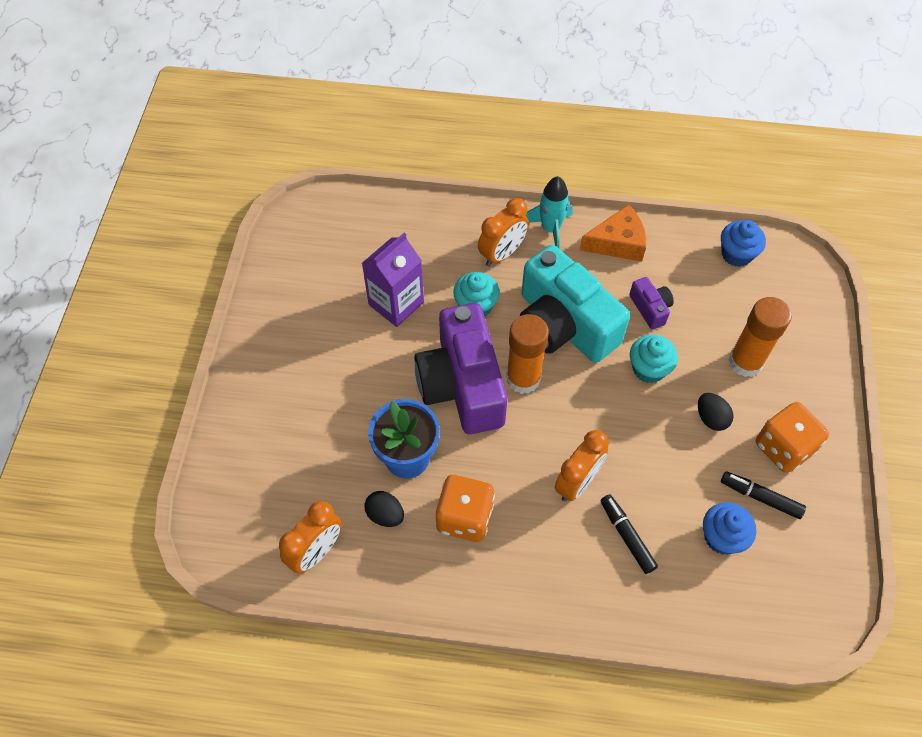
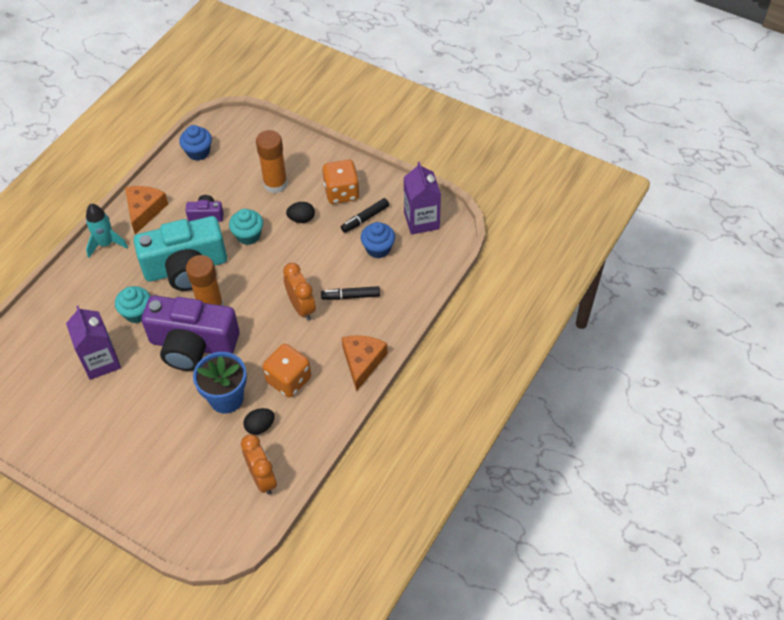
camera: 65 degrees left, 5 degrees down
orange clock [478,198,529,266] -> none
none -> orange cheese [342,335,388,391]
none -> purple carton [404,162,441,235]

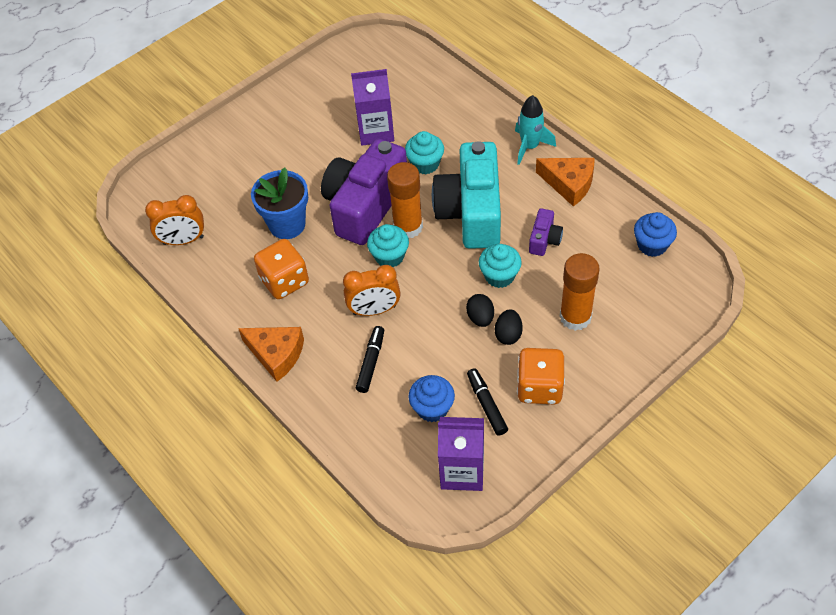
camera: 110 degrees right, 0 degrees up
black egg [244,408,275,435] -> black egg moved to [466,294,494,327]
none -> turquoise cupcake [367,224,409,268]

